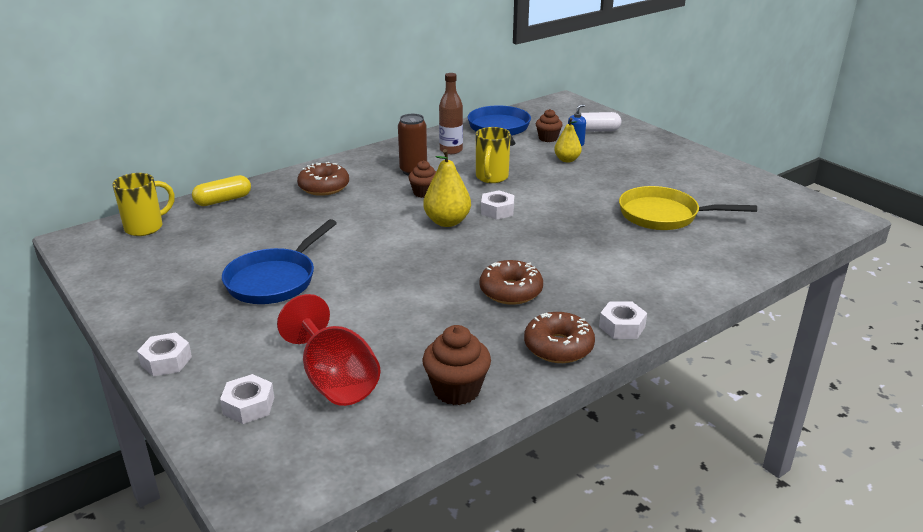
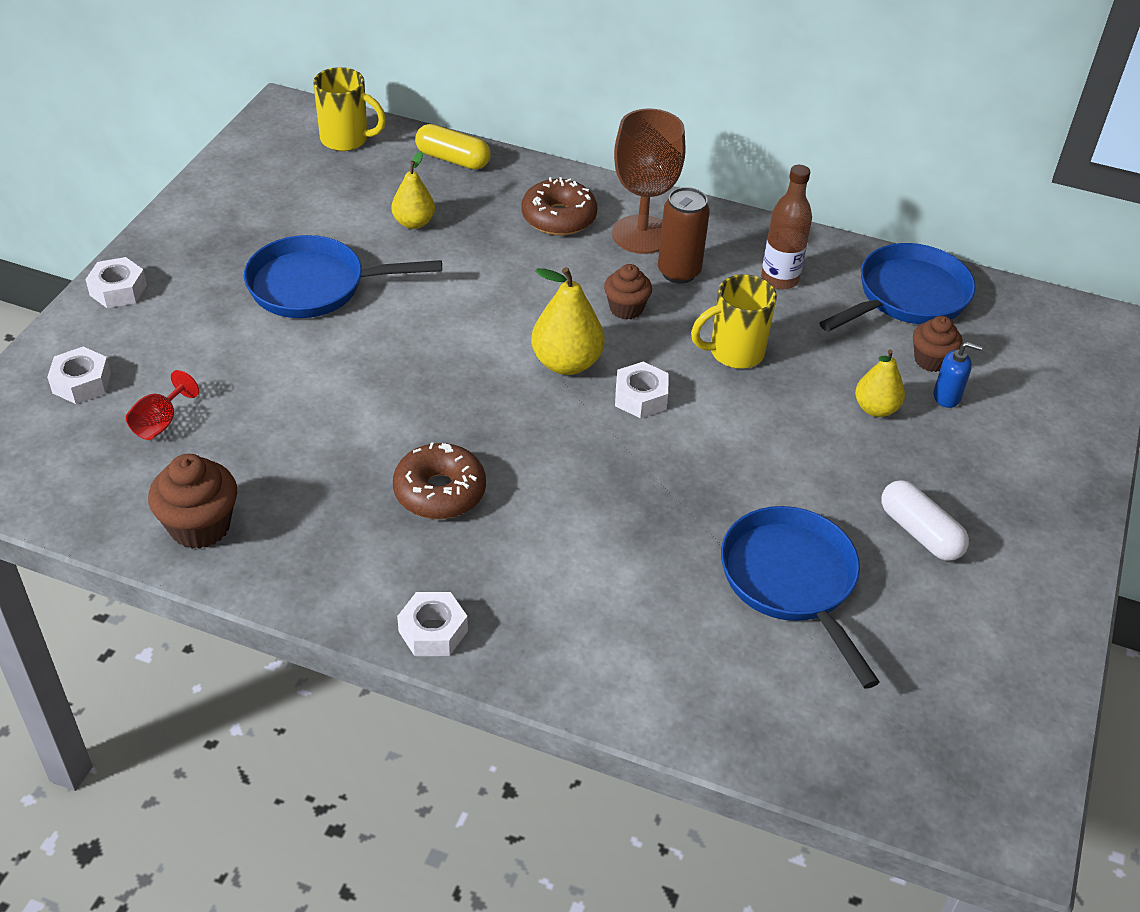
camera: 55 degrees right, 15 degrees up
red goblet [277,294,381,406] -> red goblet [126,370,199,440], size x0.48
brown donut [524,312,595,363] -> none
white capsule [581,112,621,132] -> white capsule moved to [881,480,969,561]
yellow pan [619,186,757,230] -> blue pan [721,506,880,689]
none -> yellow pear [391,151,435,229]
none -> brown goblet [612,109,685,254]

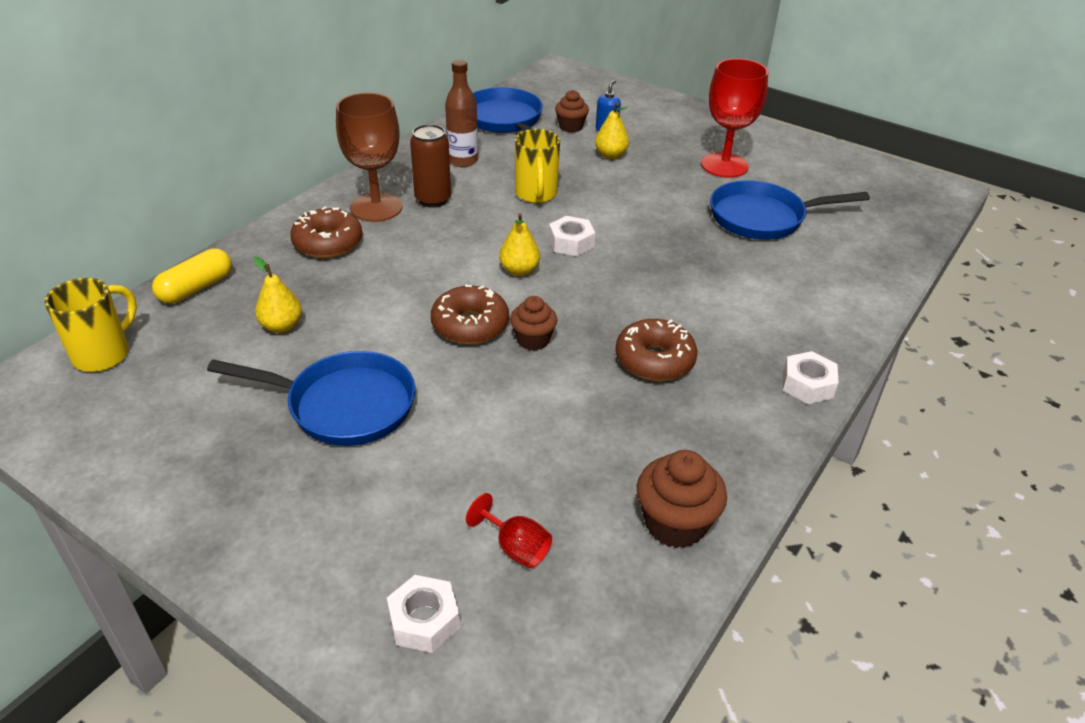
camera: 75 degrees left, 5 degrees down
white nut [85,257,147,308] -> none
blue pan [244,235,442,318] -> blue pan turned 90 degrees counterclockwise [207,351,416,446]
yellow pear [531,267,605,375] -> yellow pear [499,213,540,276], size x0.65
brown cupcake [604,264,652,320] -> brown cupcake moved to [510,296,557,351]
white capsule [881,480,969,561] -> red goblet [701,58,768,178]
none -> brown donut [431,285,509,344]

